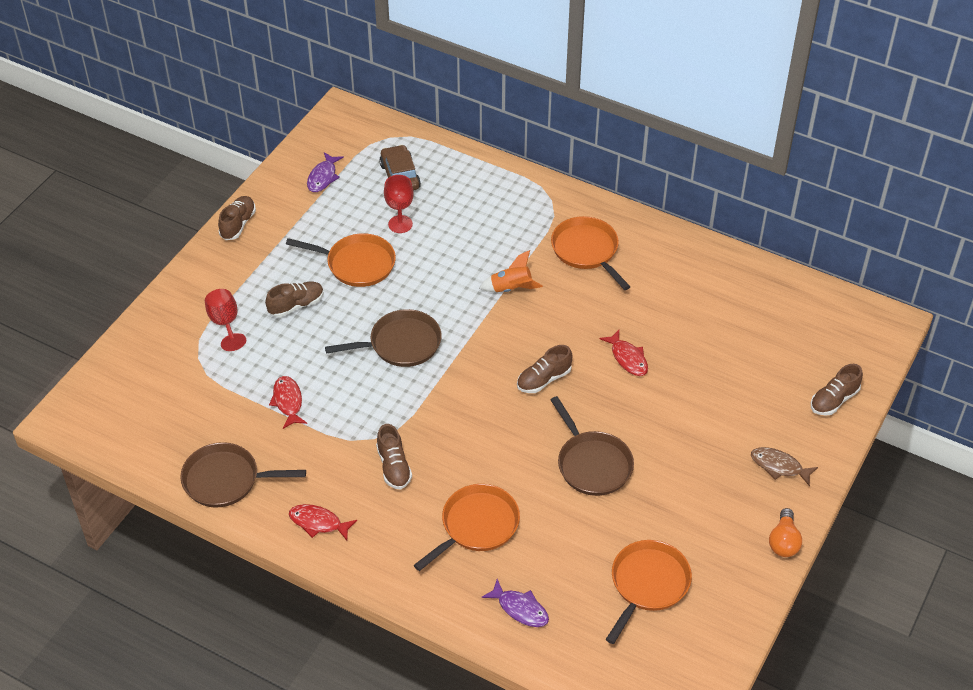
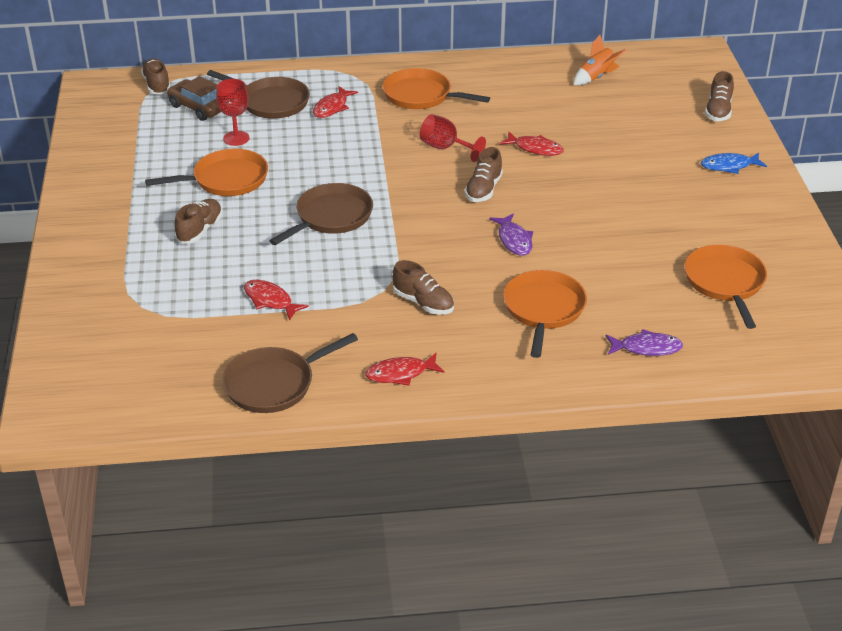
camera: 35 degrees left, 10 degrees down
red goblet [205,289,246,351] -> red goblet moved to [420,114,486,162]
brown shoe [218,196,256,240] -> brown shoe moved to [141,58,170,95]
purple fish [307,152,344,192] -> purple fish moved to [489,213,533,256]
orange rocket [479,250,543,292] -> orange rocket moved to [573,35,627,85]
brown pan [551,396,634,496] -> brown pan moved to [207,70,310,119]
brown fish [751,447,818,486] -> blue fish [701,152,767,174]
orange light bulb [769,508,802,557] -> none
none -> red fish [313,86,358,118]

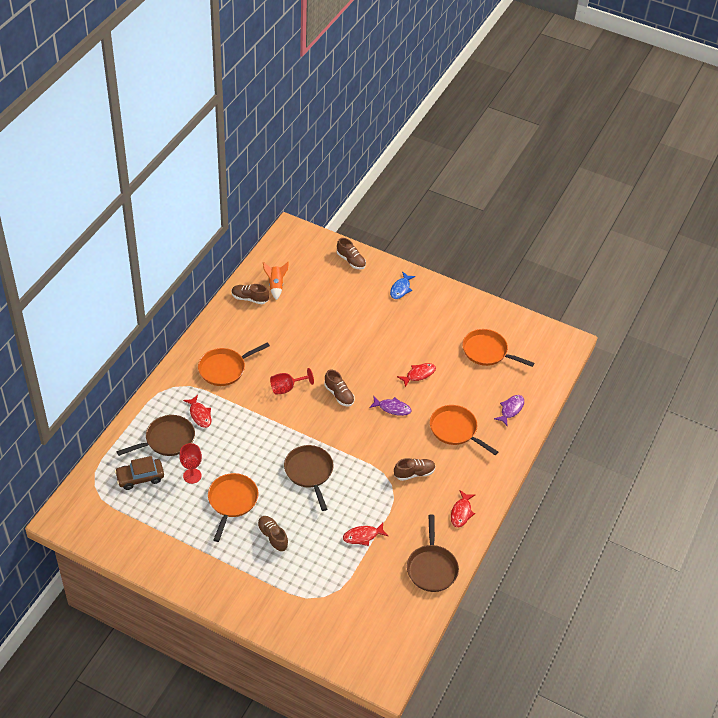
camera: 60 degrees left, 10 degrees up
brown shoe [141,58,170,95] -> brown shoe moved to [232,284,269,304]
red fish [499,132,564,156] -> red fish moved to [397,363,436,387]

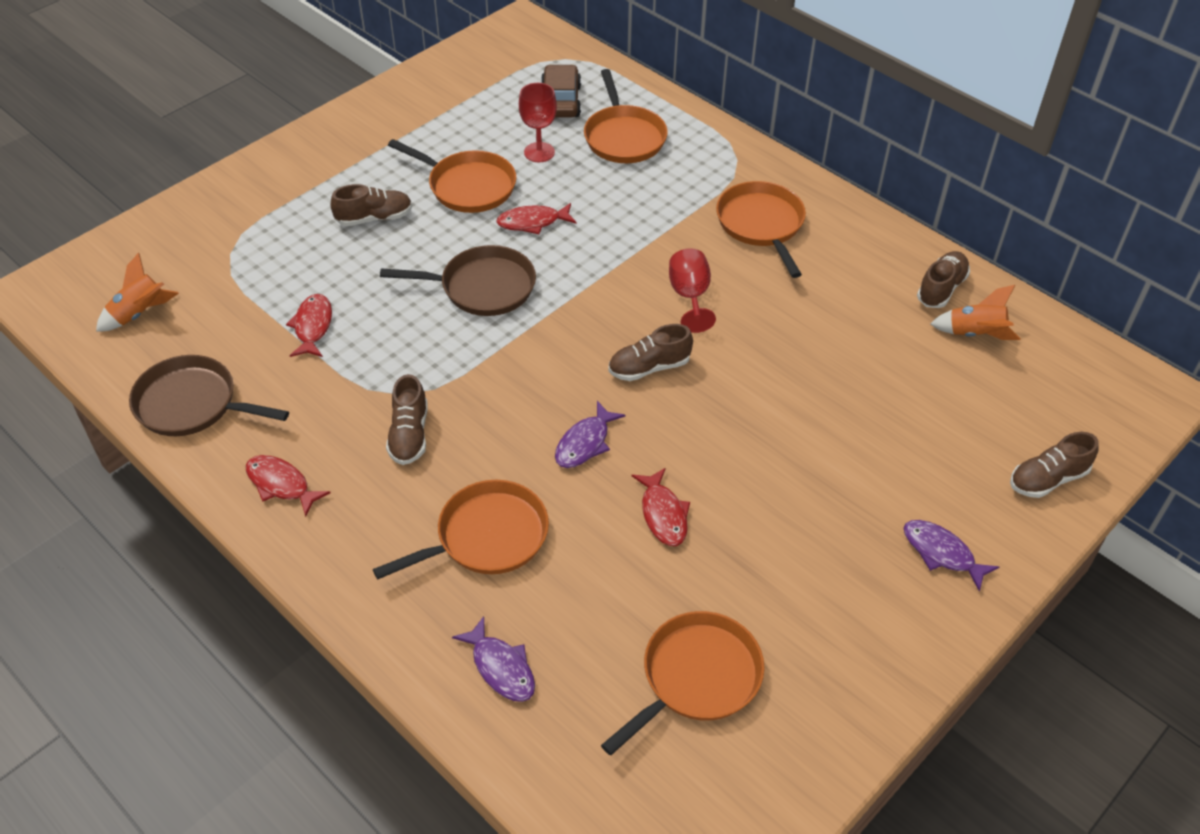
camera: 110 degrees right, 0 degrees up
brown pan [117,415,195,456] -> orange pan [584,69,668,163]
red fish [183,395,211,428] -> red fish moved to [496,203,577,234]
blue fish [390,272,416,299] -> purple fish [904,520,999,592]
none -> orange rocket [96,253,179,332]

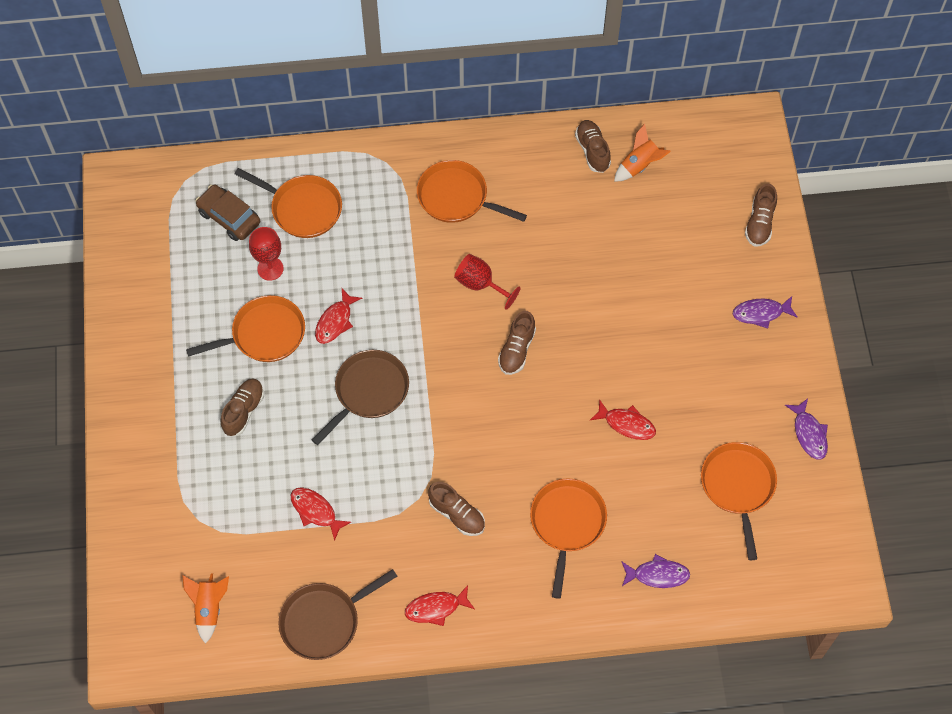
camera: 50 degrees left, 15 degrees up
purple fish [555,401,626,468] -> purple fish moved to [785,399,828,460]

